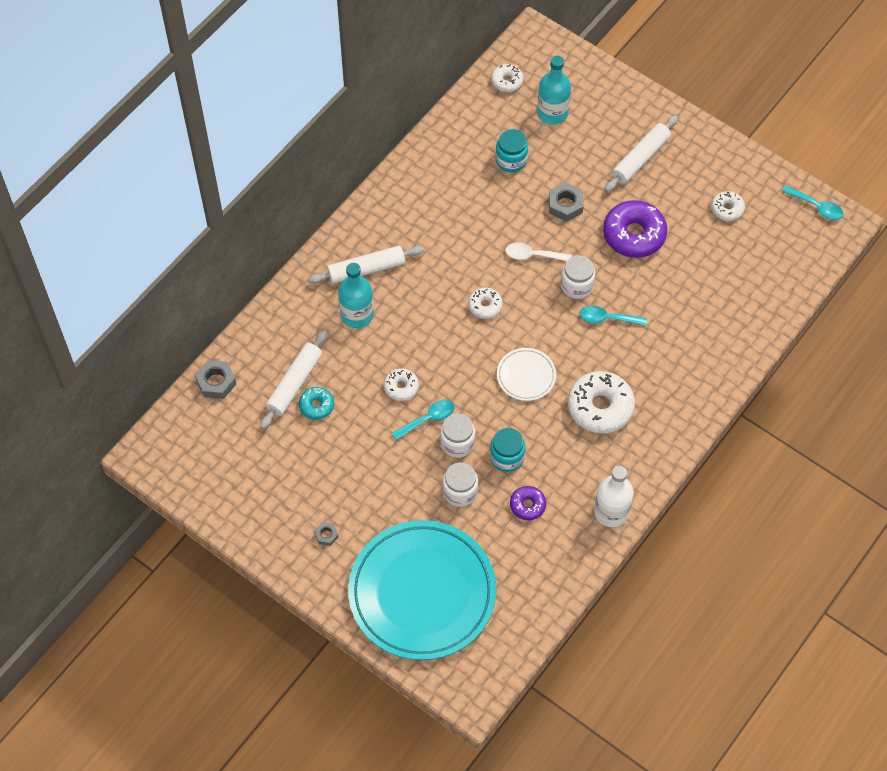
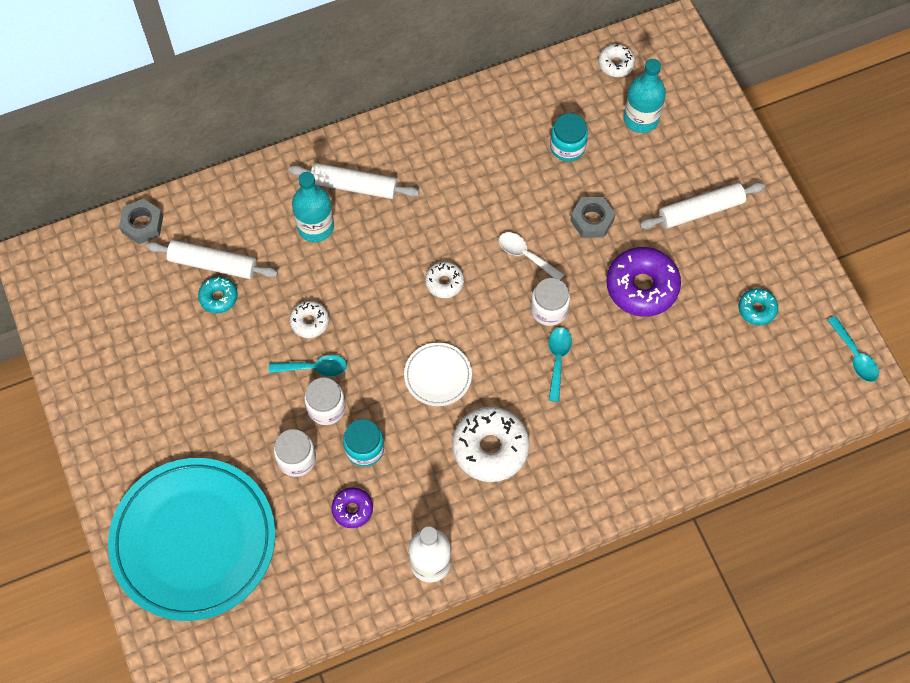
camera: 30 degrees right, 5 degrees up
white rolling pin [260,330,327,429] -> white rolling pin turned 45 degrees clockwise [146,240,278,279]
grey nut [314,522,338,546] -> none
turquoise spoon [580,306,647,326] -> turquoise spoon turned 60 degrees clockwise [549,327,572,402]
white donut [711,191,745,221] -> turquoise donut [739,288,778,325]

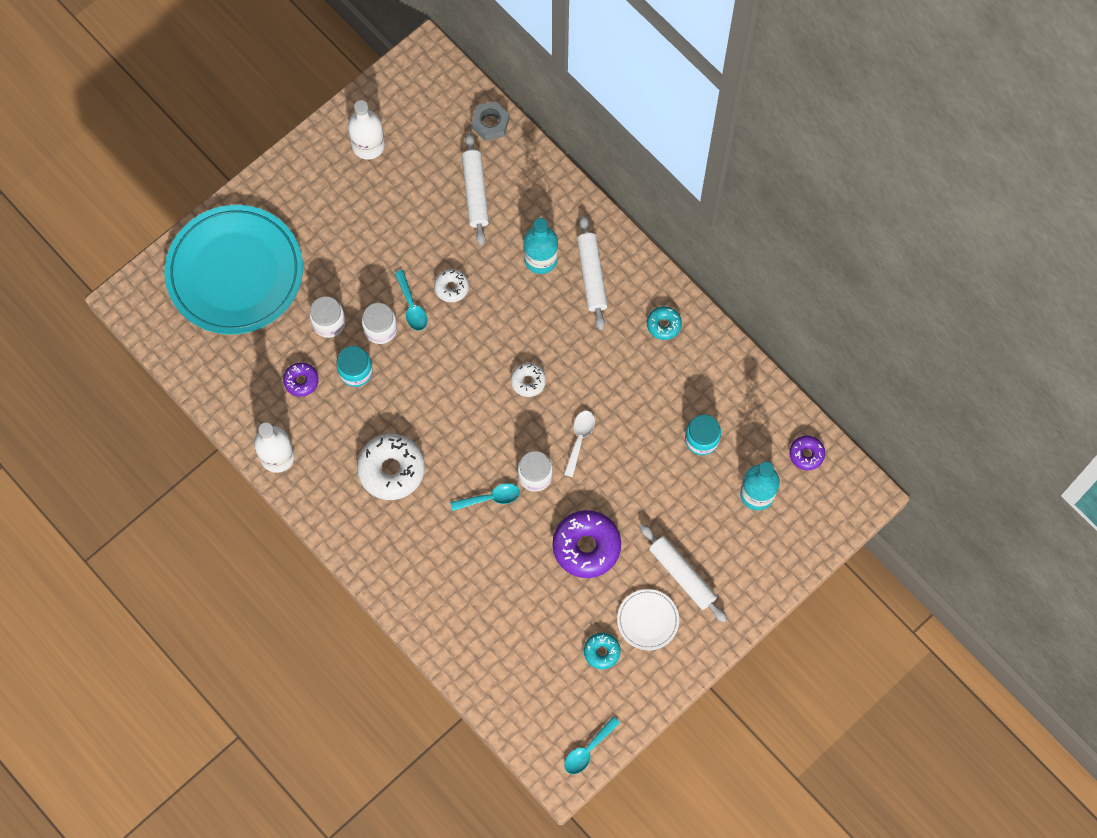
camera: 70 degrees right, 5 degrees up
turquoise donut [198,277,238,313] -> turquoise donut moved to [647,306,682,340]
white plate [404,342,472,406] -> white plate moved to [617,589,679,650]
grey nut [570,197,615,238] -> none
white donut [599,44,635,77] -> purple donut [789,435,825,470]
none -> white bottle [348,100,385,160]

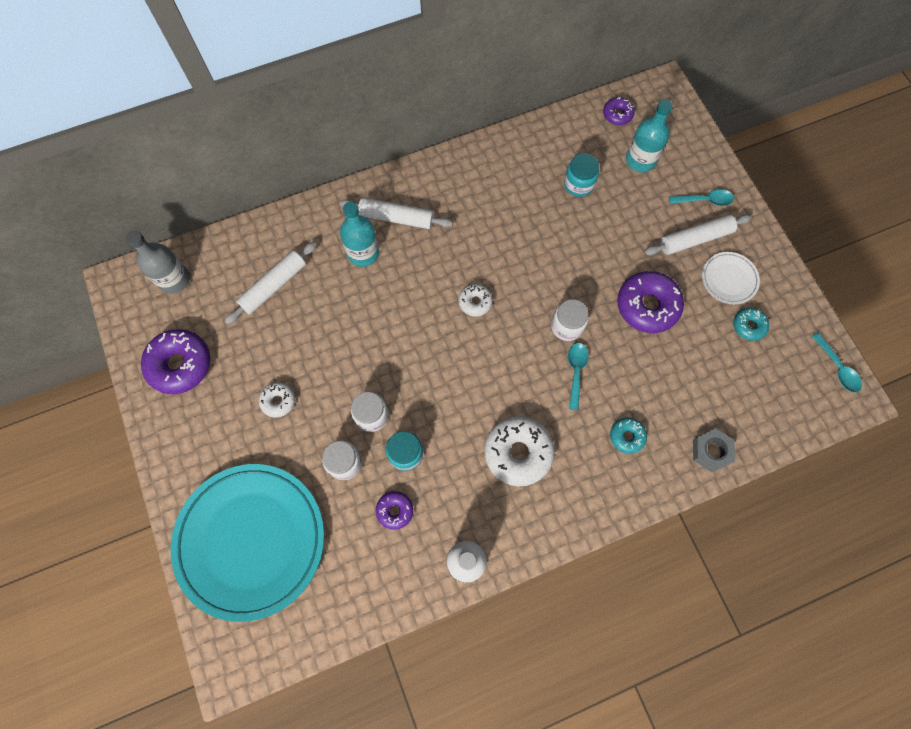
camera: 70 degrees left, 0 degrees up
white bottle [348,100,385,160] -> purple donut [141,329,210,394]
turquoise spoon [395,270,427,331] -> turquoise spoon moved to [669,189,734,206]
white donut [434,269,469,303] -> white donut moved to [259,382,295,418]
white rolling pin [462,133,489,245] -> white rolling pin turned 60 degrees counterclockwise [225,242,317,324]
grey nut [471,101,510,141] -> grey nut moved to [693,428,735,472]
white spoon [564,411,595,477] -> none
turquoise donut [647,306,682,340] -> turquoise donut moved to [610,418,647,454]
none -> grey bottle [126,231,190,294]

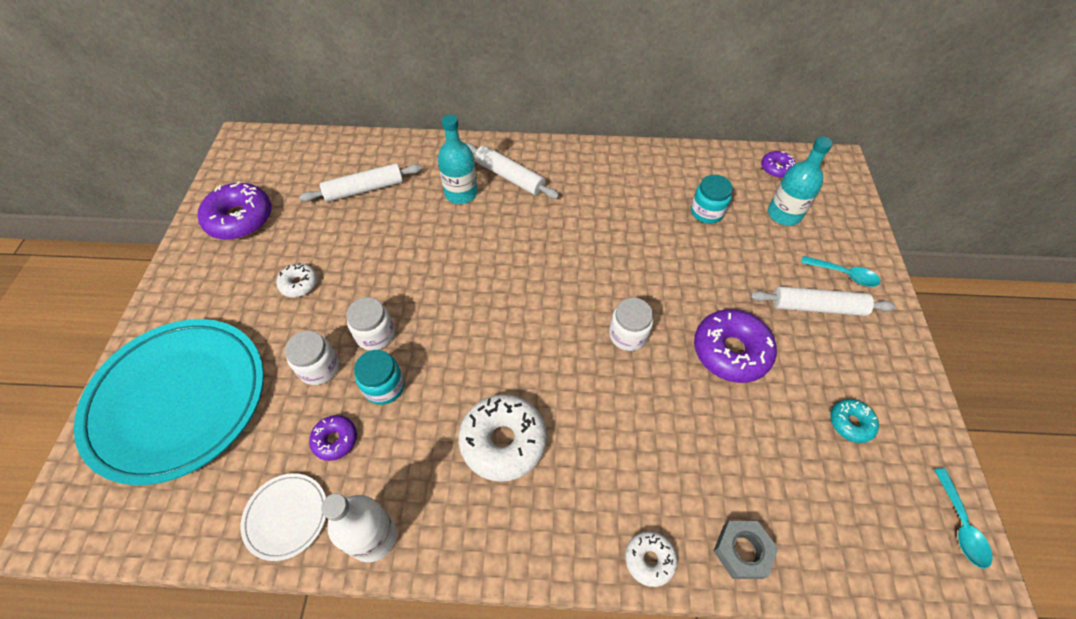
camera: 25 degrees right, 15 degrees down
grey bottle [126,231,190,294] -> none
white donut [459,284,493,317] -> white donut moved to [625,531,677,587]
turquoise spoon [568,343,588,410] -> none
turquoise donut [610,418,647,454] -> none
white plate [702,252,760,304] -> white plate moved to [241,473,326,561]

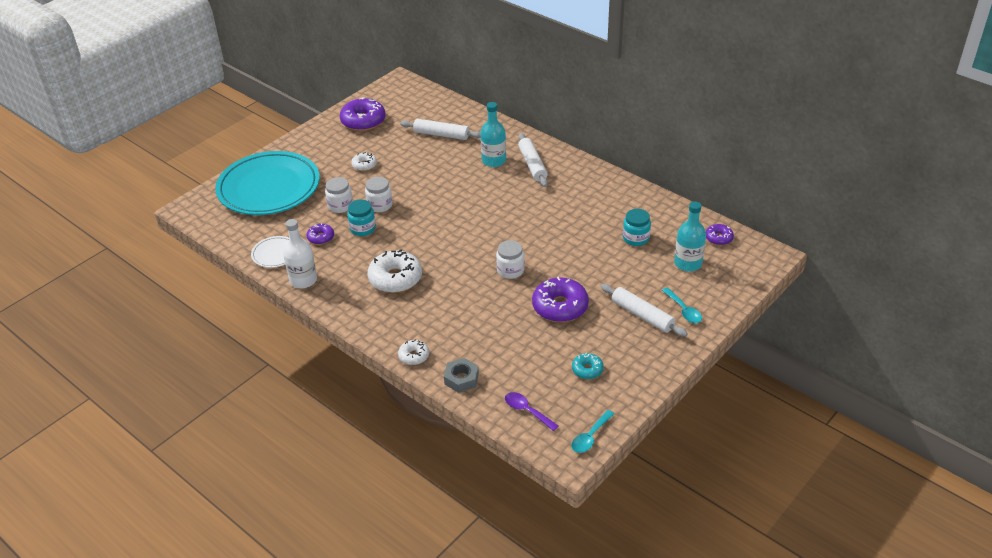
camera: 40 degrees right, 15 degrees down
none -> purple spoon [505,392,558,431]

